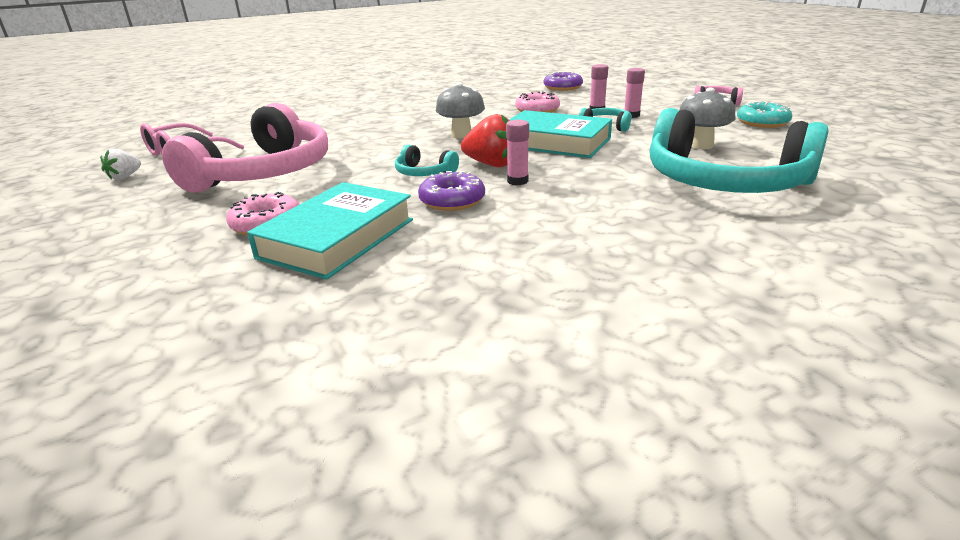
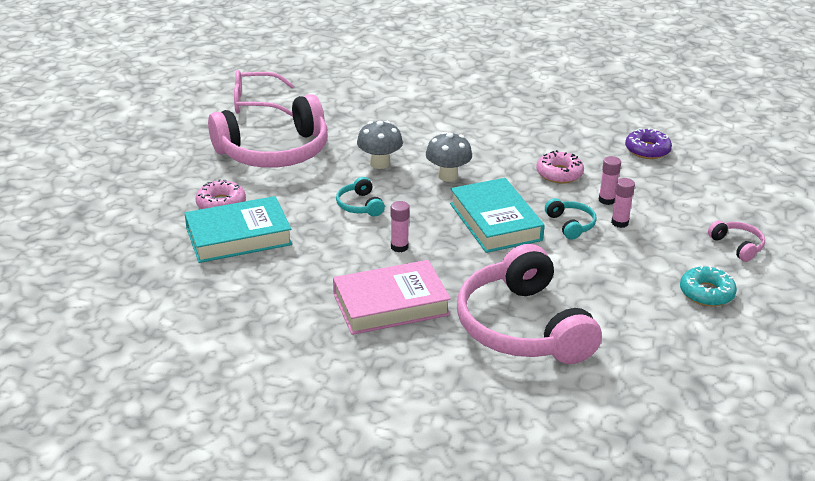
camera: 40 degrees right, 5 degrees up
white strawberry [100,149,141,180] -> none
purple donut [418,171,485,211] -> none
red strawberry [461,114,510,168] -> none
turquoise headphones [650,108,829,193] -> pink headphones [457,244,602,364]
grey mushroom [679,88,736,149] -> grey mushroom moved to [357,121,403,169]
none -> pink book [333,260,451,335]

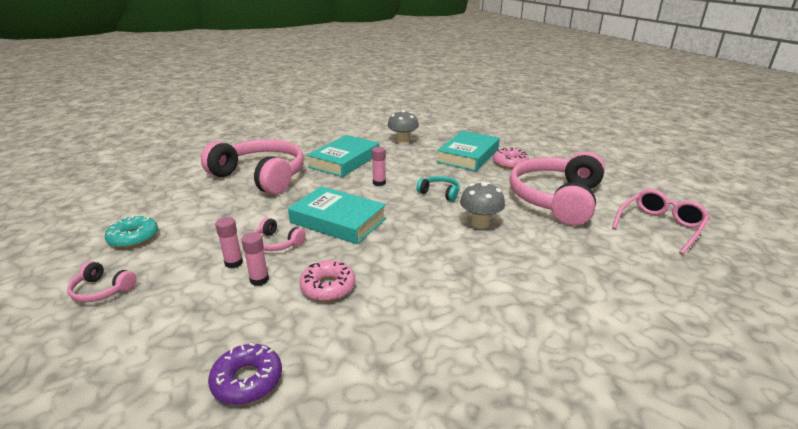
camera: 140 degrees right, 5 degrees down
pink book [333,260,451,335] -> turquoise book [307,135,379,177]
grey mushroom [426,132,472,182] -> grey mushroom moved to [387,110,419,144]
turquoise headphones [545,198,597,240] -> pink headphones [254,217,306,251]

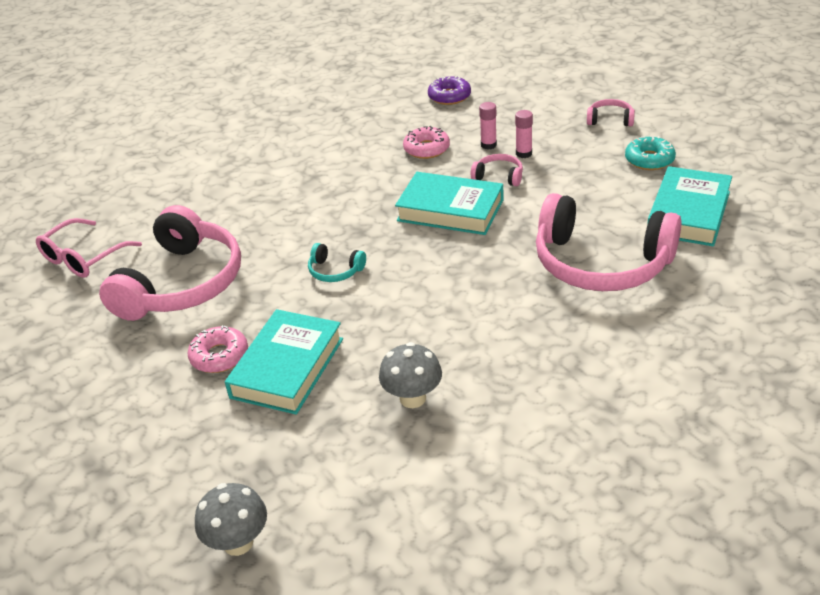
camera: 175 degrees right, 10 degrees up
turquoise book [307,135,379,177] -> turquoise book moved to [647,166,732,246]
pink glue stick [372,147,386,186] -> none
grey mushroom [460,182,505,229] -> grey mushroom moved to [195,483,267,556]

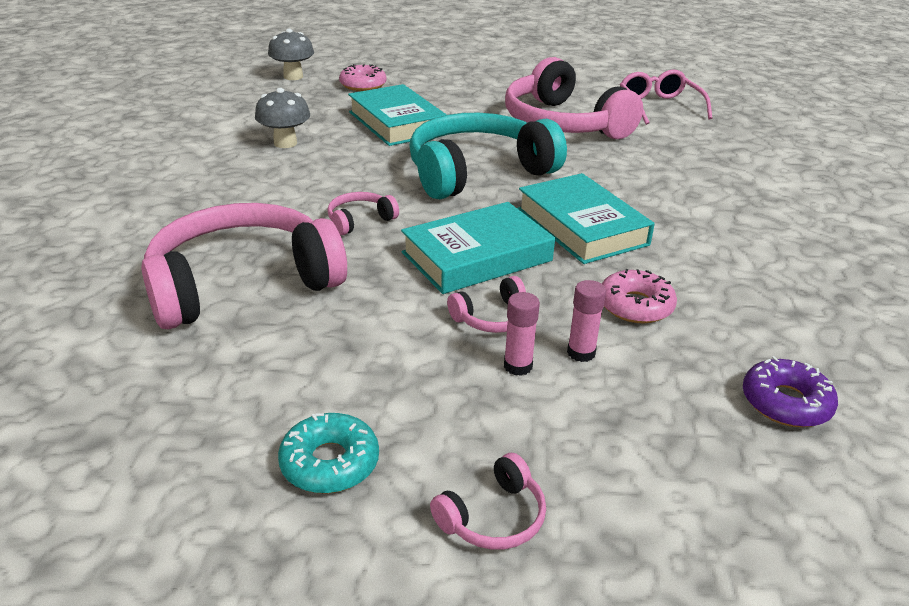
camera: 125 degrees right, 5 degrees down
pink donut [188,325,248,373] -> pink donut moved to [339,64,387,91]
turquoise headphones [308,243,366,282] -> turquoise headphones [409,113,567,199], size x2.43
turquoise book [647,166,732,246] -> turquoise book moved to [517,173,655,264]
none -> pink headphones [327,192,399,235]

